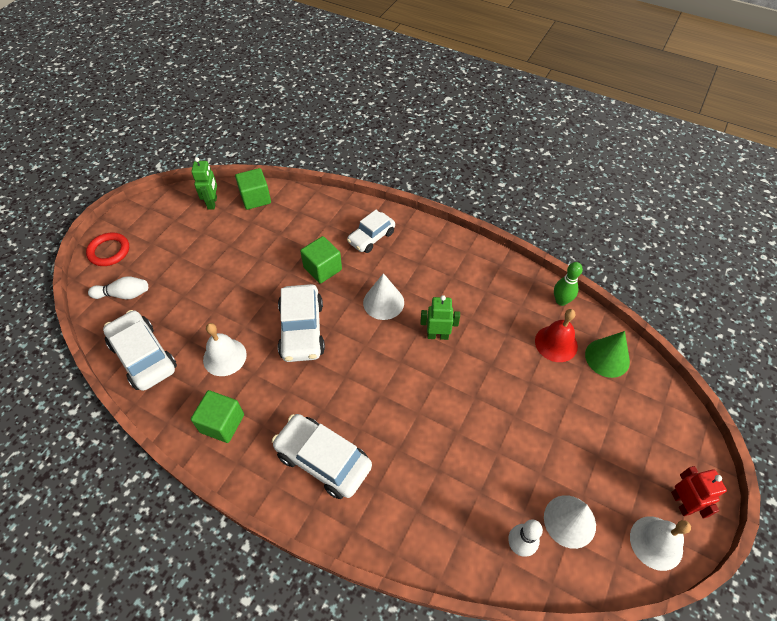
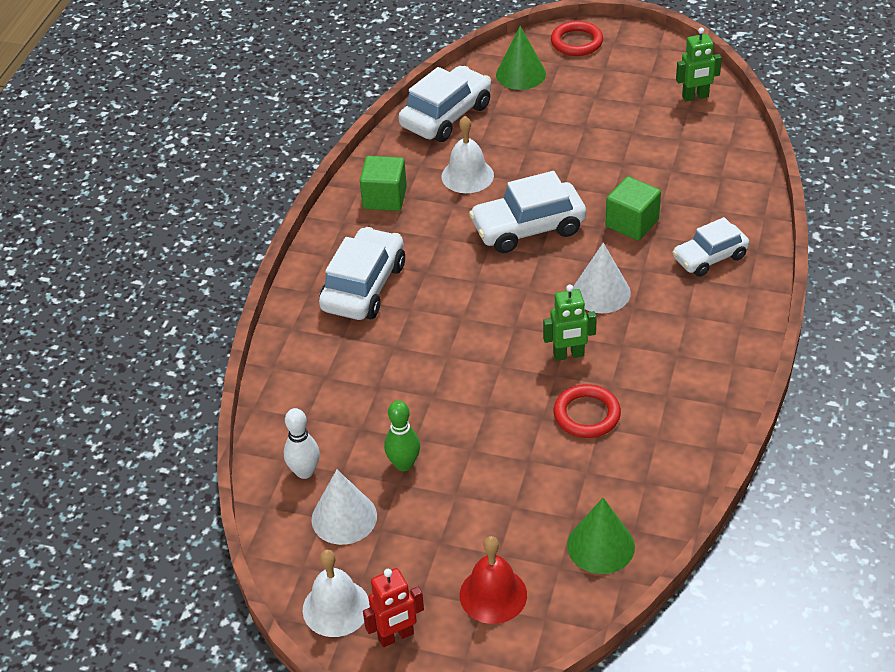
camera: 80 degrees right, 10 degrees down
white bowling pin [88,276,148,299] -> green cone [496,26,546,90]
green cube [235,168,271,210] -> none
white car [347,210,395,253] -> white car turned 60 degrees counterclockwise [672,217,749,277]
green robot [420,295,460,340] -> green robot turned 90 degrees clockwise [543,285,597,361]
red bell [535,309,578,362] -> red bell moved to [460,536,527,624]
green bowling pin [554,262,583,306] -> green bowling pin moved to [384,400,420,471]
none -> red ring [554,384,621,438]

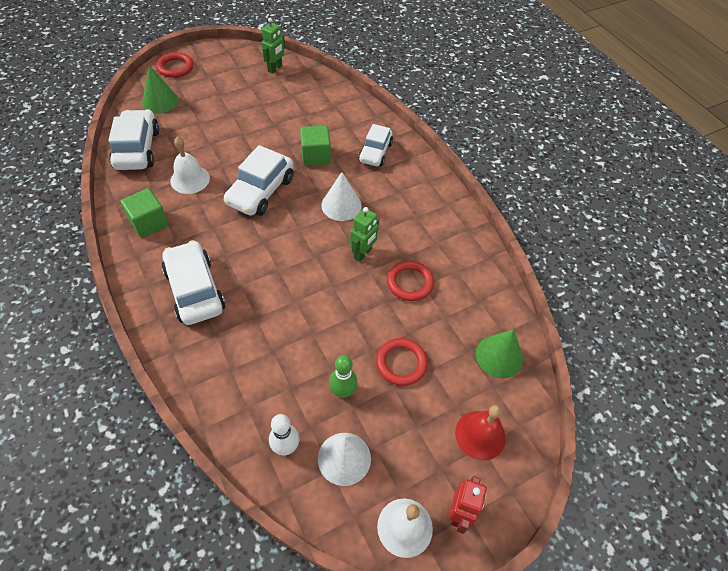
camera: 50 degrees left, 10 degrees up
none -> red ring [376,338,428,386]

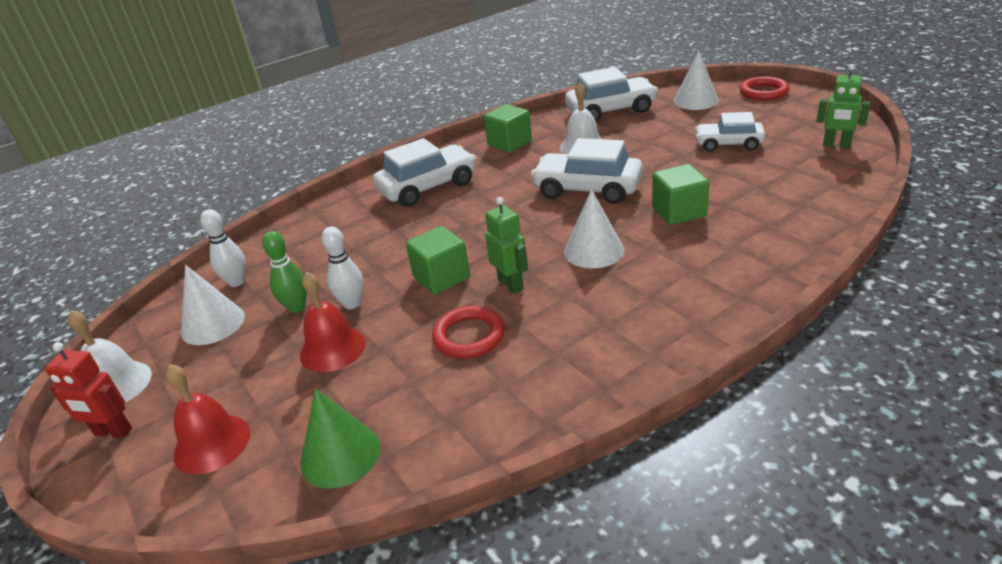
camera: 90 degrees right, 20 degrees down
green cone [142,65,179,113] -> white cone [674,50,719,110]
green robot [350,207,379,262] -> green robot turned 150 degrees counterclockwise [485,197,528,294]
white car [358,124,393,166] -> white car moved to [695,112,765,152]
red ring [376,338,428,386] -> red bell [300,272,366,372]
none -> white bowling pin [321,226,364,309]
none -> green cube [406,226,470,295]

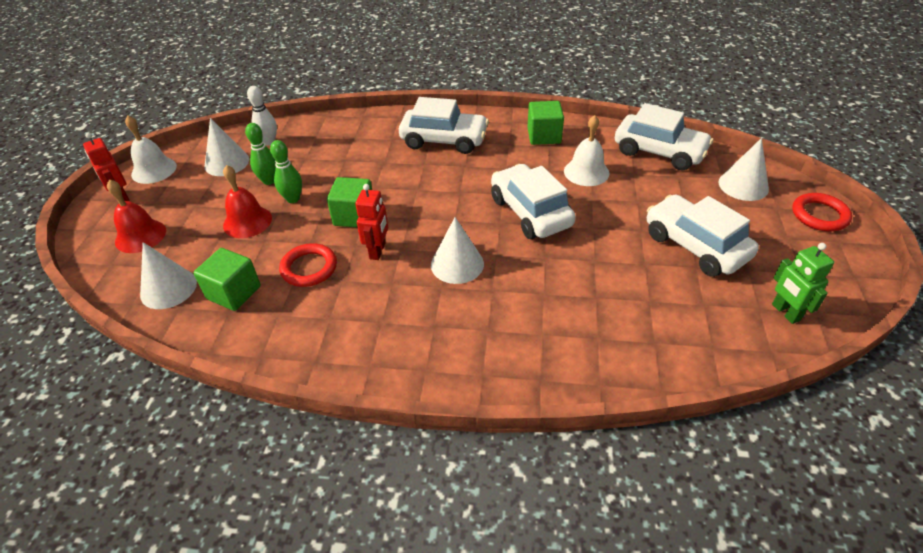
camera: 40 degrees right, 10 degrees up
green cone [300,388,380,489] -> white cone [140,242,197,309]
white bowling pin [321,226,364,309] -> green bowling pin [270,140,302,203]
green robot [485,197,528,294] -> red robot [355,184,388,260]
green cube [652,164,709,225] -> green cube moved to [193,248,261,311]
white car [695,112,765,152] -> white car [647,195,759,277], size x1.52

